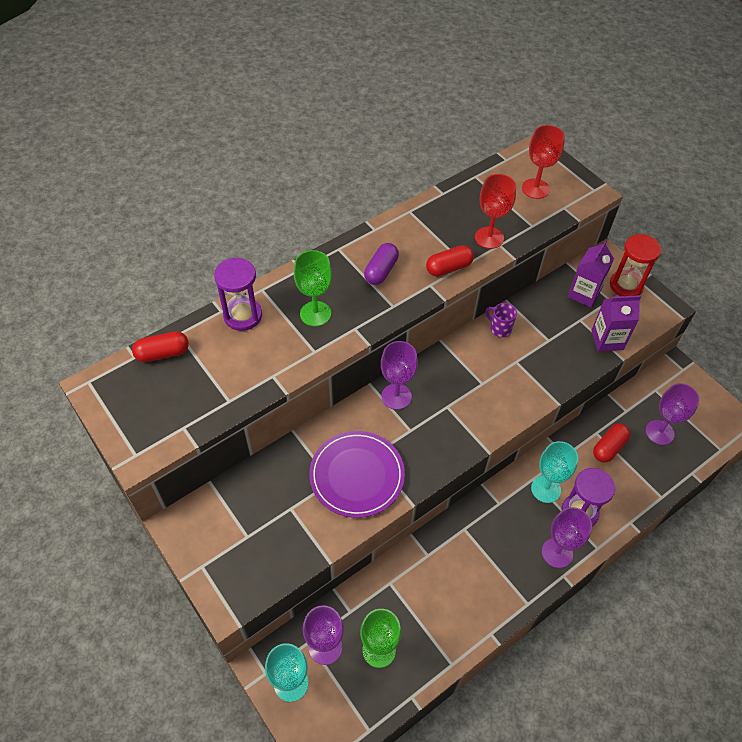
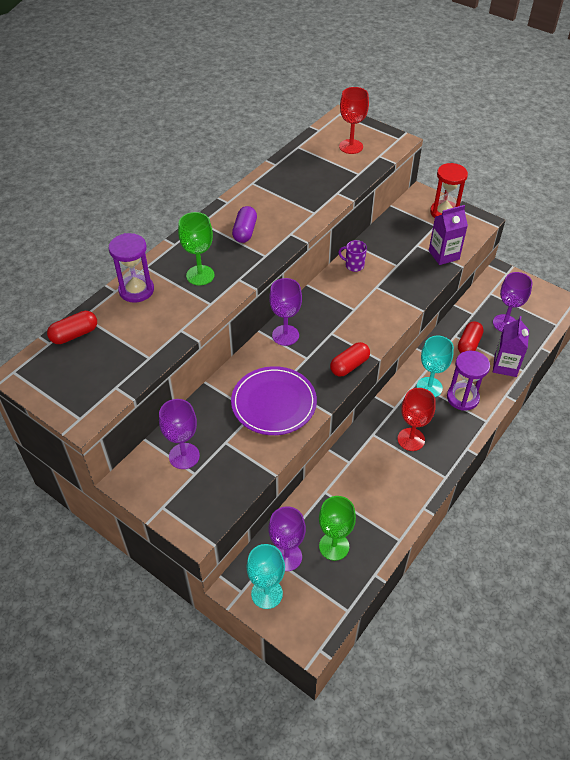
camera: 15 degrees left, 5 degrees down
red capsule [426,245,474,276] -> red capsule moved to [330,342,370,377]
red goblet [475,174,516,249] -> red goblet moved to [398,388,436,451]
purple goblet [542,507,592,568] -> purple goblet moved to [159,399,200,469]
purple carton [568,240,614,307] -> purple carton moved to [493,316,529,377]

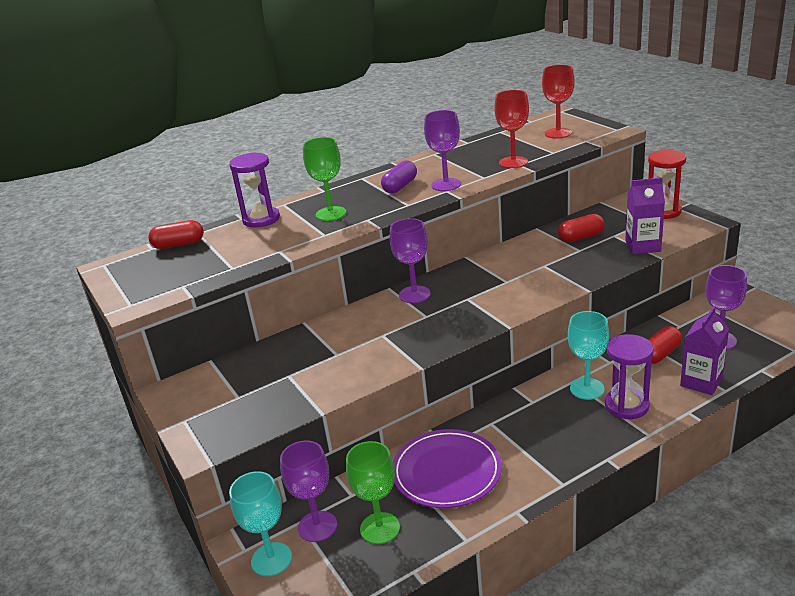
camera: 25 degrees right, 20 degrees down
purple goblet [159,399,200,469] -> purple goblet moved to [424,110,461,191]
purple plate [231,366,317,435] -> purple plate moved to [393,429,502,508]
red capsule [330,342,370,377] -> red capsule moved to [558,214,605,242]
purple mug [338,240,367,272] -> none
red goblet [398,388,436,451] -> red goblet moved to [494,90,529,168]

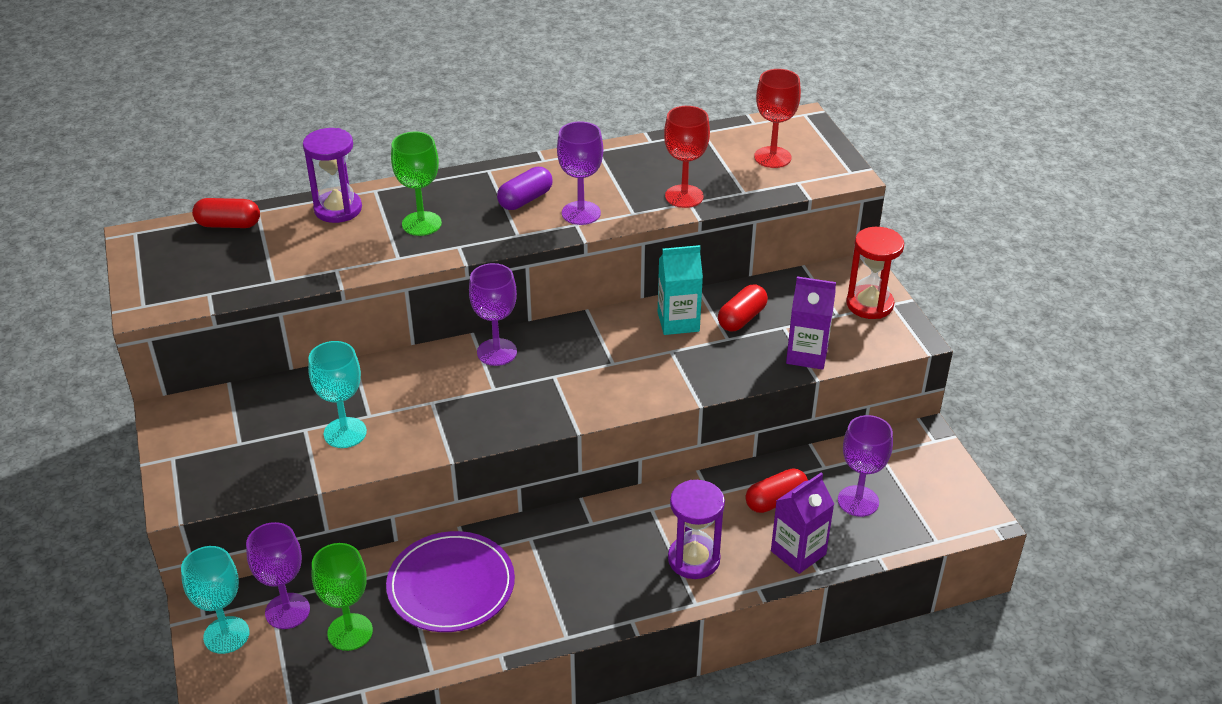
camera: 10 degrees right, 10 degrees up
red capsule [558,214,605,242] -> red capsule turned 45 degrees counterclockwise [718,285,768,331]
turquoise goblet [568,311,609,400] -> turquoise goblet moved to [308,341,367,448]
none -> turquoise carton [658,245,703,335]

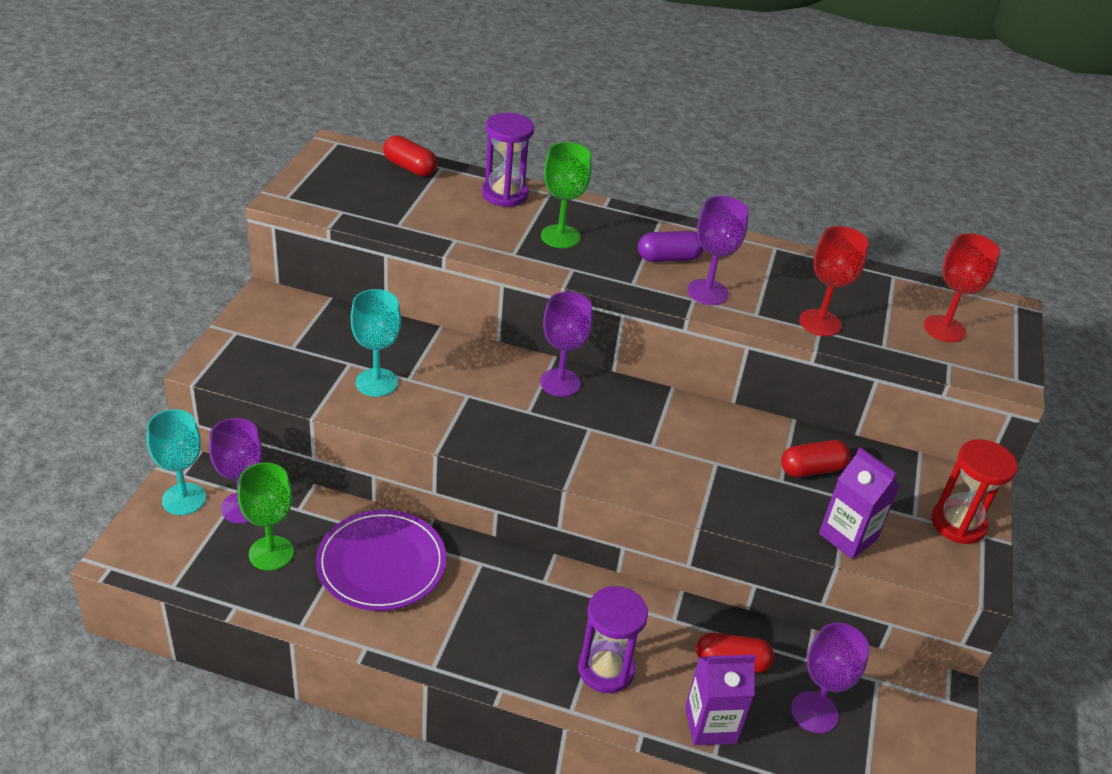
camera: 30 degrees right, 0 degrees up
turquoise carton [658,245,703,335] -> none

